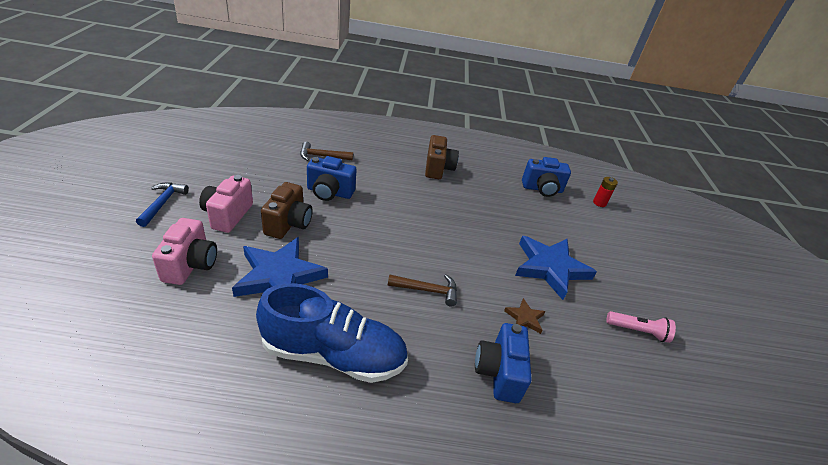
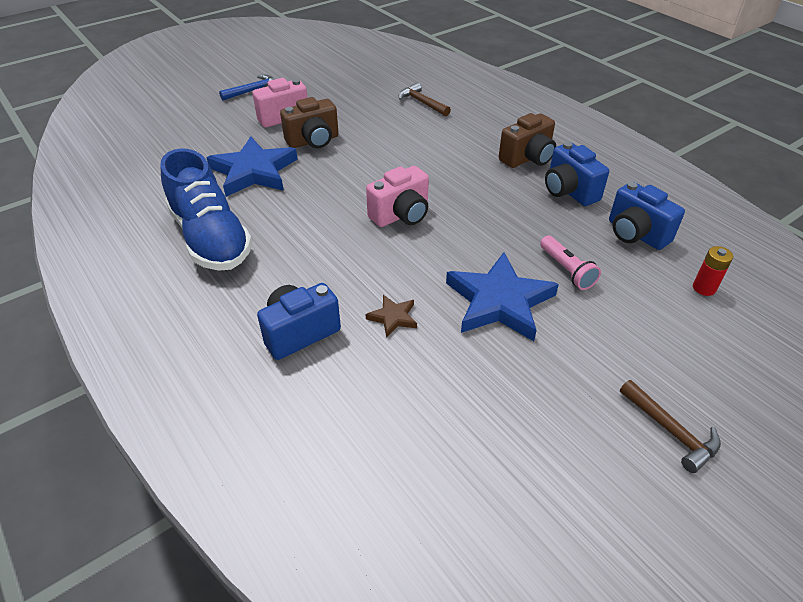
camera: 55 degrees right, 5 degrees up
pink camera [152,218,217,285] -> pink camera moved to [366,166,429,227]
blue camera [307,156,357,201] -> blue camera moved to [545,142,609,206]
brown hammer [388,274,457,306] -> brown hammer moved to [620,380,721,473]
pink flashlight [606,311,676,343] -> pink flashlight moved to [540,236,601,290]

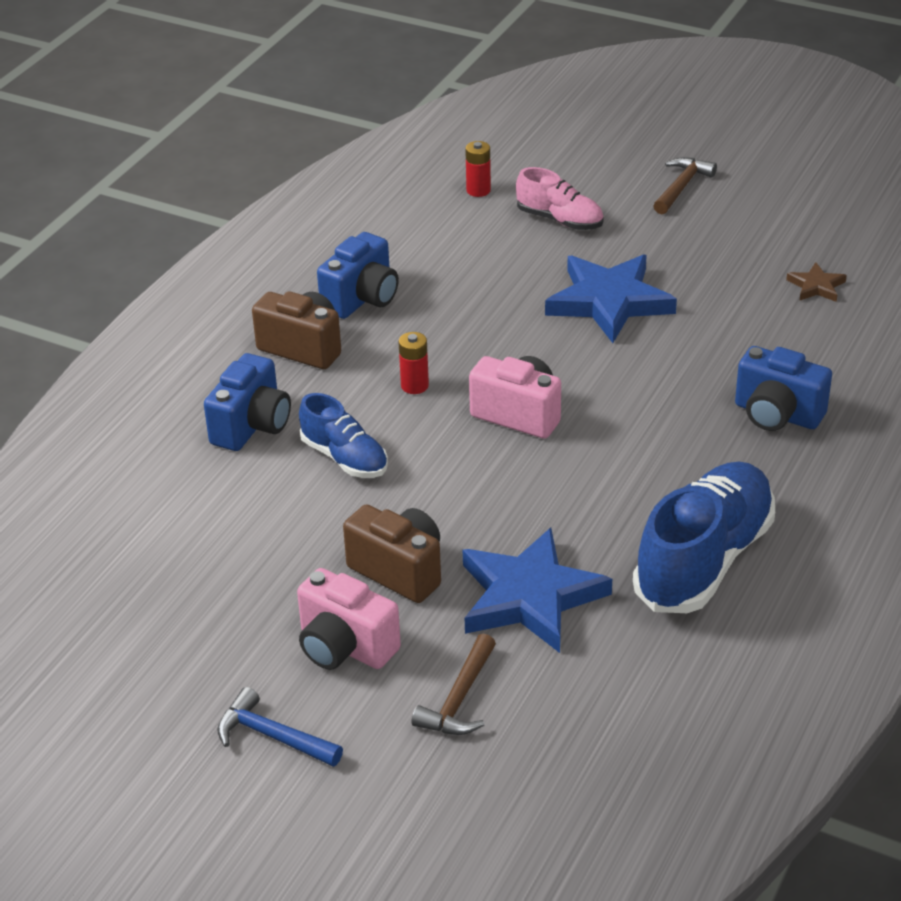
camera: 115 degrees left, 5 degrees down
brown star [366,295,417,338] -> brown star moved to [786,262,847,302]
brown hammer [399,82,451,116] -> brown hammer moved to [412,634,496,735]
pink flashlight [540,236,601,290] -> none
blue camera [609,182,685,250] -> blue camera moved to [204,353,291,451]
none -> blue shoe [299,393,388,478]
none -> red battery [398,332,429,394]
none -> pink shoe [516,167,604,230]

